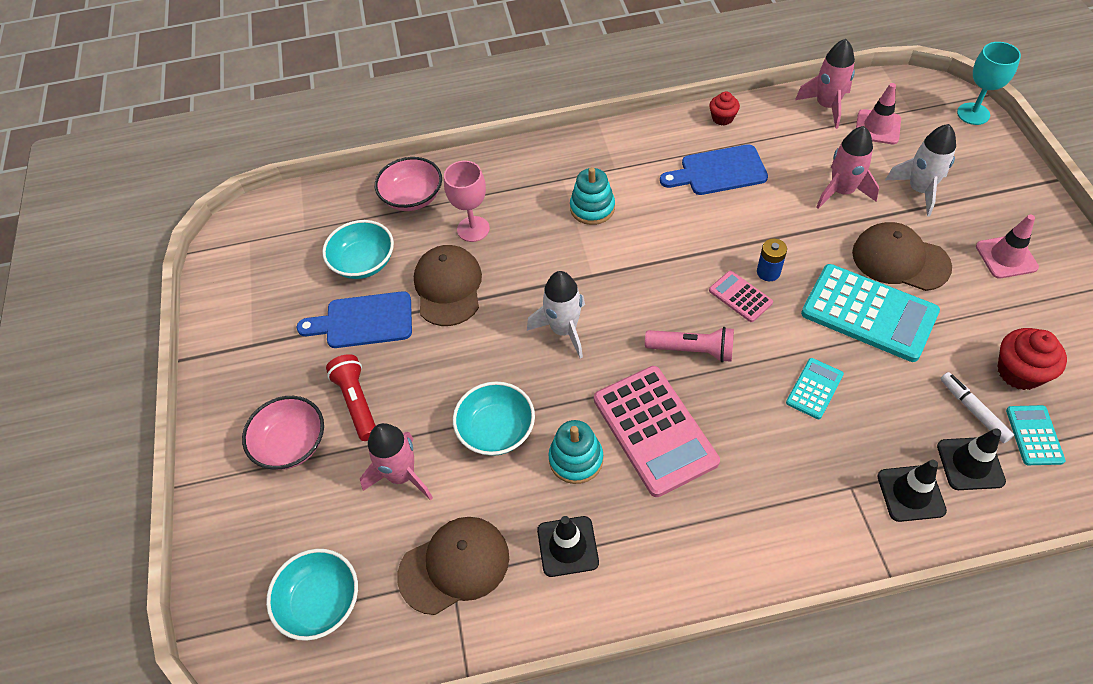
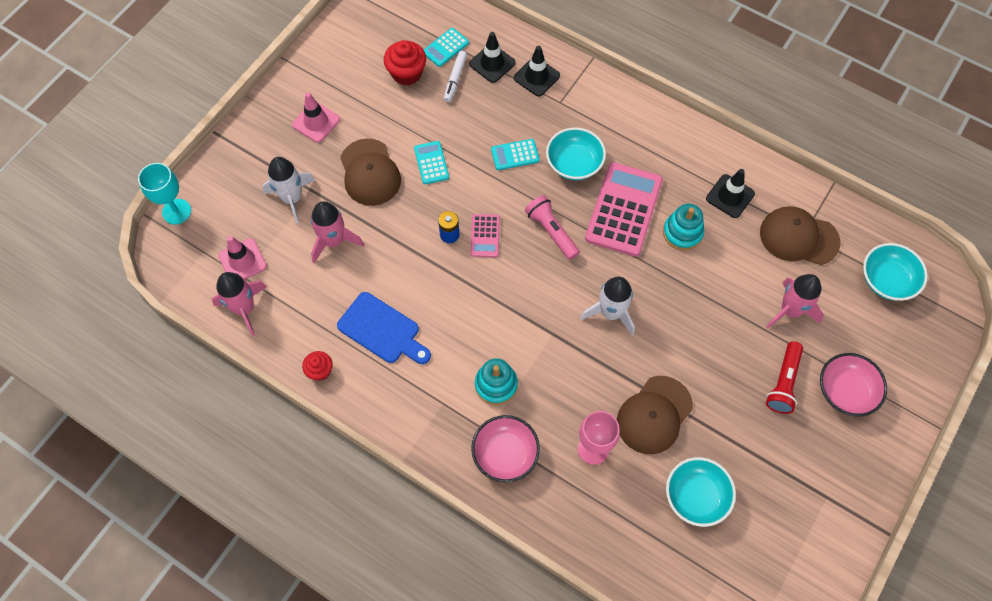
camera: 140 degrees left, 10 degrees up
blue cutting board [297,291,412,348] -> none
pink bowl [375,157,442,211] -> pink bowl moved to [471,415,540,482]
turquoise bowl [453,382,535,456] -> turquoise bowl moved to [546,127,606,180]
turquoise calculator [801,264,940,362] -> turquoise calculator [414,141,449,184], size x0.49

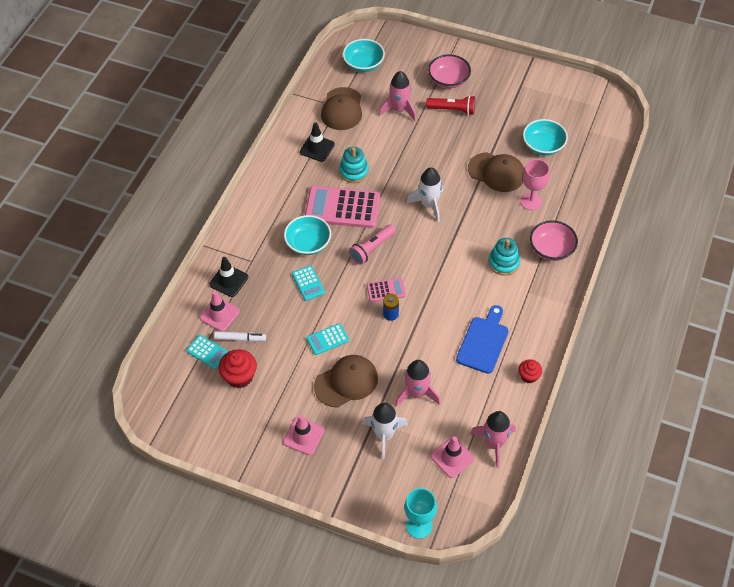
camera: 100 degrees left, 10 degrees down
black traffic cone [469,32,516,83] -> pink traffic cone [200,291,240,332]

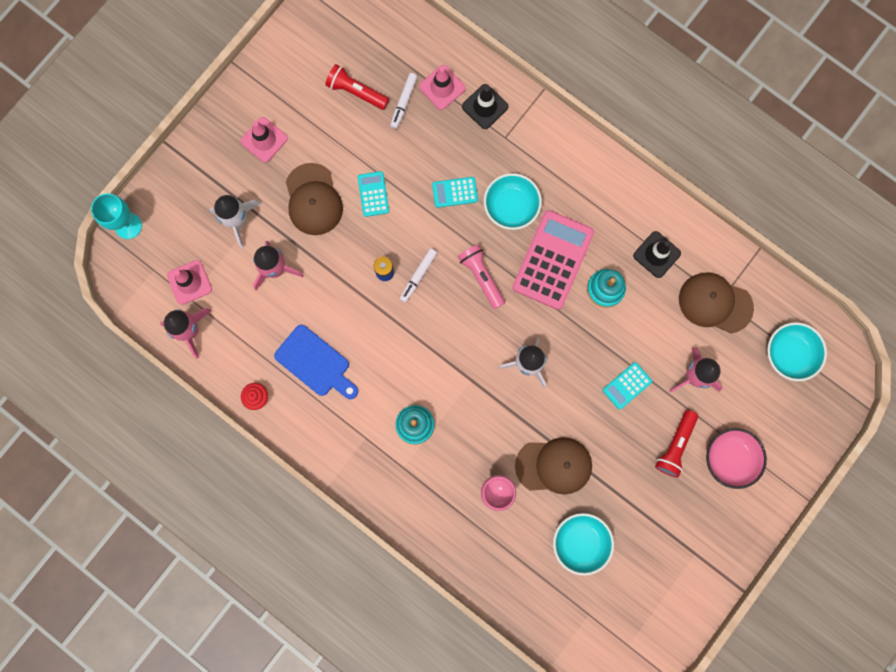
camera: 105 degrees right, 25 degrees up
turquoise calculator [186,335,228,369] -> turquoise calculator moved to [603,362,652,410]
red cupcake [218,349,257,388] -> red flashlight [325,64,389,110]
pink calculator [367,278,406,302] -> white marker [399,248,437,303]
brown cap [468,152,524,192] -> brown cap turned 135 degrees counterclockwise [515,437,592,494]
pink bowl [530,220,578,261] -> none

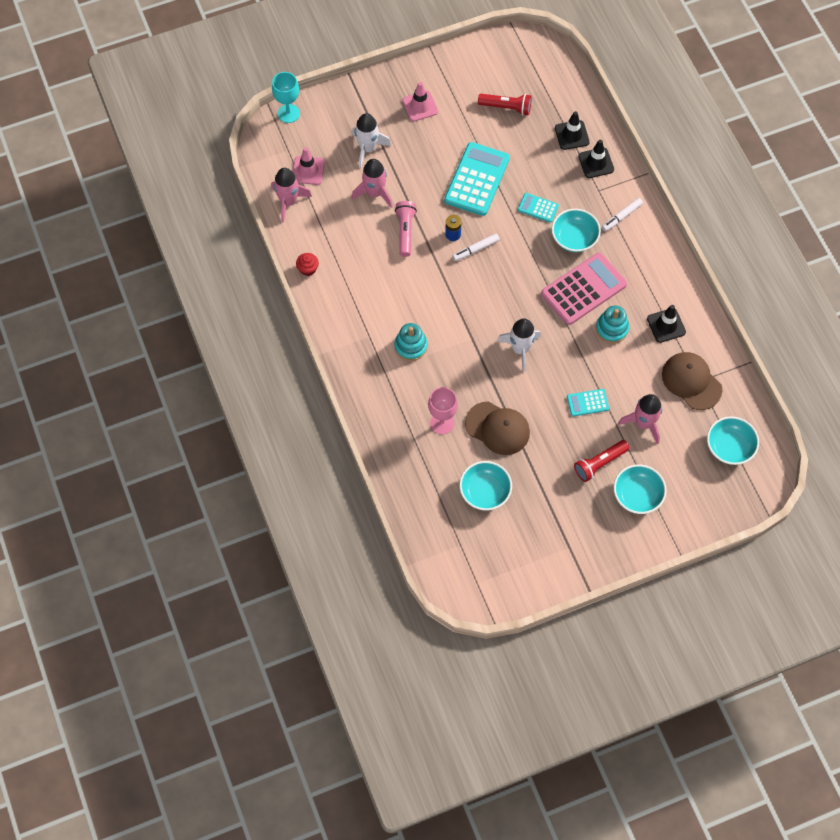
camera: 30 degrees right, 15 degrees down
blue cutting board [274,325,358,399] -> none
brown cap [286,163,343,235] -> none
red flashlight [325,64,389,110] -> red flashlight turned 135 degrees clockwise [478,94,532,115]
turquoise calculator [358,171,389,217] -> turquoise calculator [444,142,510,216], size x2.04
white marker [390,73,418,129] -> white marker moved to [602,198,643,231]
pink traffic cone [419,65,466,110] -> black traffic cone [555,111,590,150]
pink flashlight [458,244,505,309] -> pink flashlight moved to [395,201,417,257]
pink bowl [706,428,767,489] -> turquoise bowl [614,464,667,514]

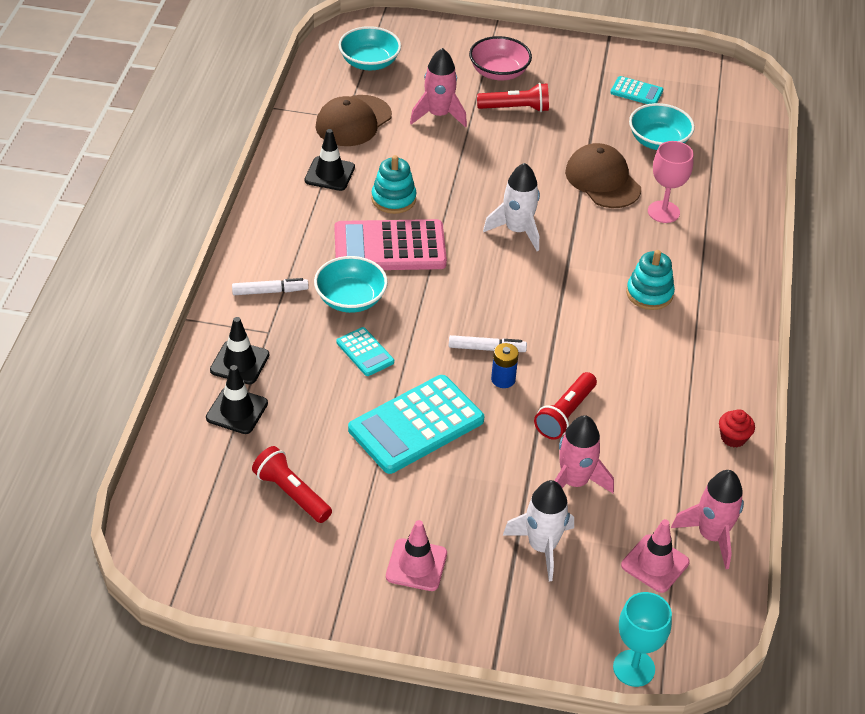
camera: 150 degrees left, 20 degrees down
pink flashlight [395,201,417,257] -> red flashlight [534,372,597,440]
turquoise calculator [567,389,609,416] -> turquoise calculator moved to [610,76,663,104]
turquoise bowl [614,464,667,514] -> pink bowl [469,36,532,80]
brown cap [662,352,722,410] -> brown cap turned 45 degrees clockwise [315,95,392,146]

